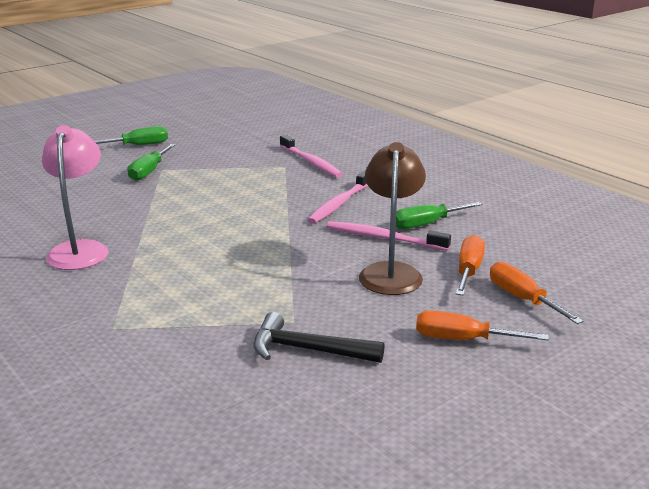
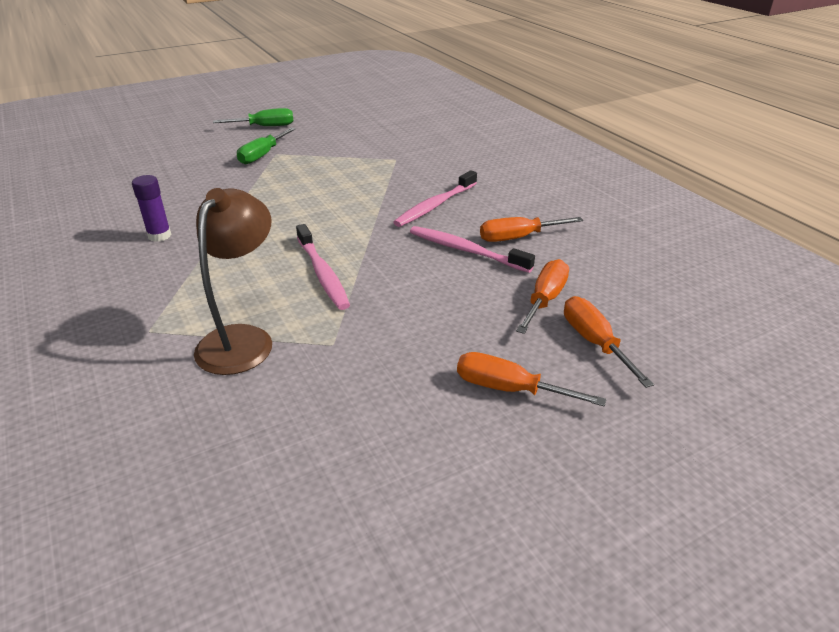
camera: 10 degrees right, 10 degrees up
pink lamp [42,125,109,270] -> purple glue stick [132,175,171,242]
black hammer [253,312,385,363] -> none
pink toothbrush [280,135,343,178] -> pink toothbrush moved to [296,224,350,310]
brown lamp [359,142,426,295] -> brown lamp moved to [194,188,272,375]
green screwdriver [396,202,482,229] -> orange screwdriver [480,217,583,242]

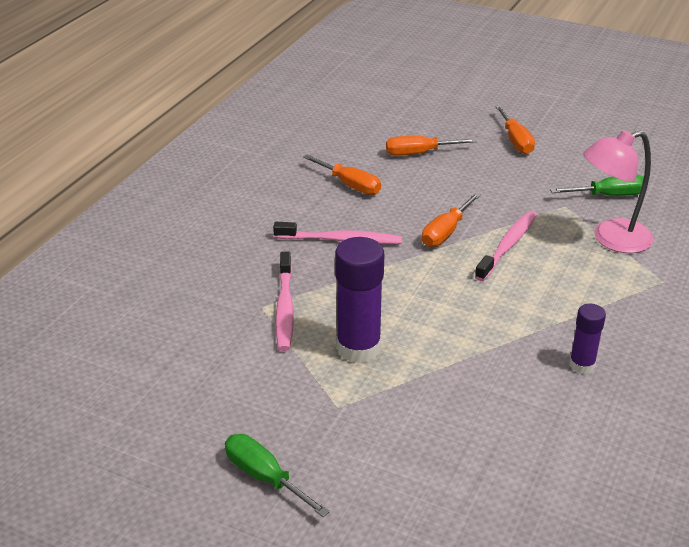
camera: 125 degrees left, 0 degrees up
brown lamp [194,188,272,375] -> pink lamp [583,130,654,253]
green screwdriver [237,128,296,164] -> green screwdriver moved to [550,175,644,196]
pink toothbrush [410,226,535,273] -> pink toothbrush moved to [275,252,294,351]
orange screwdriver [564,296,654,388] -> orange screwdriver moved to [422,193,481,247]
none -> purple glue stick [335,237,384,363]

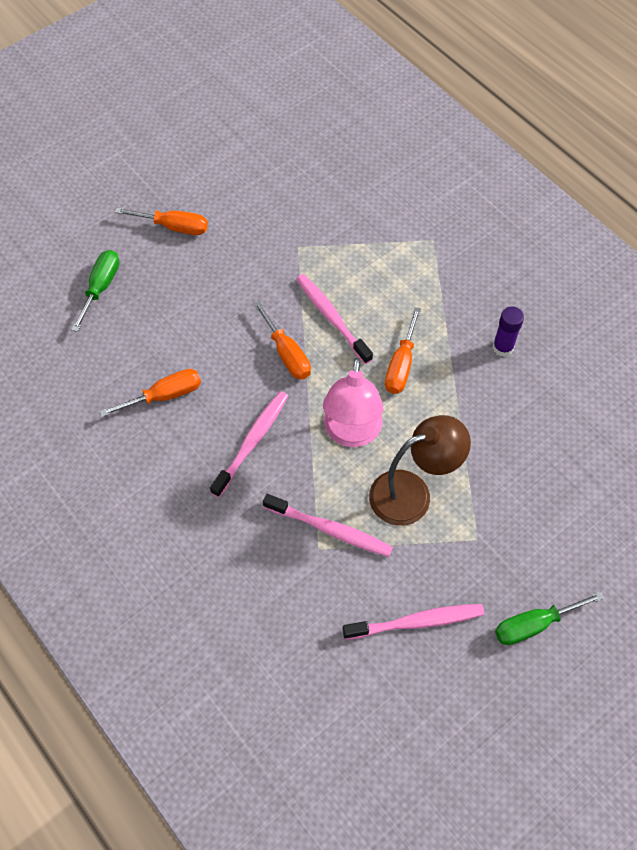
camera: 65 degrees left, 25 degrees up
purple glue stick [335,237,384,363] -> brown lamp [369,415,471,526]
orange screwdriver [386,136,477,156] -> orange screwdriver moved to [385,307,421,394]
green screwdriver [550,175,644,196] -> green screwdriver moved to [71,250,119,332]
pink lamp [583,130,654,253] -> pink lamp moved to [323,357,383,447]
none -> pink toothbrush [342,604,485,640]

